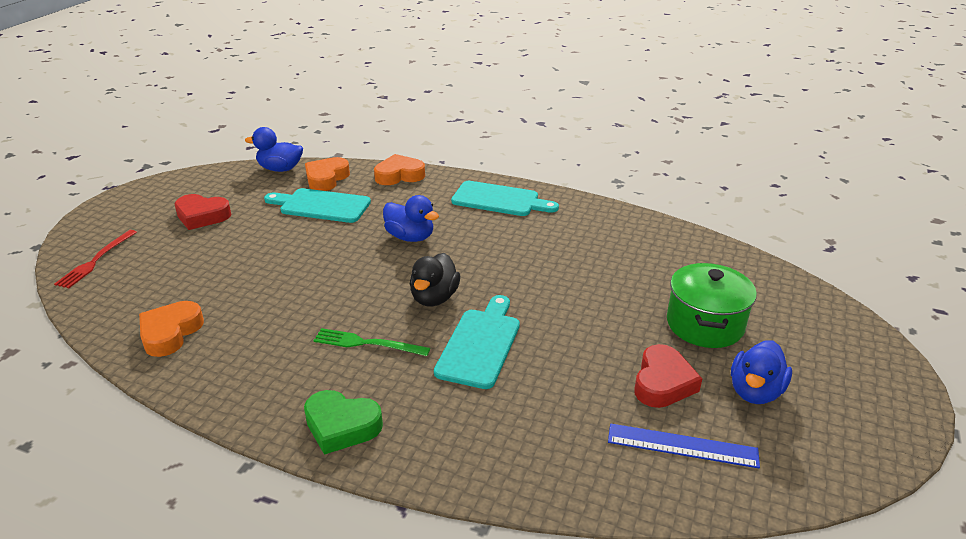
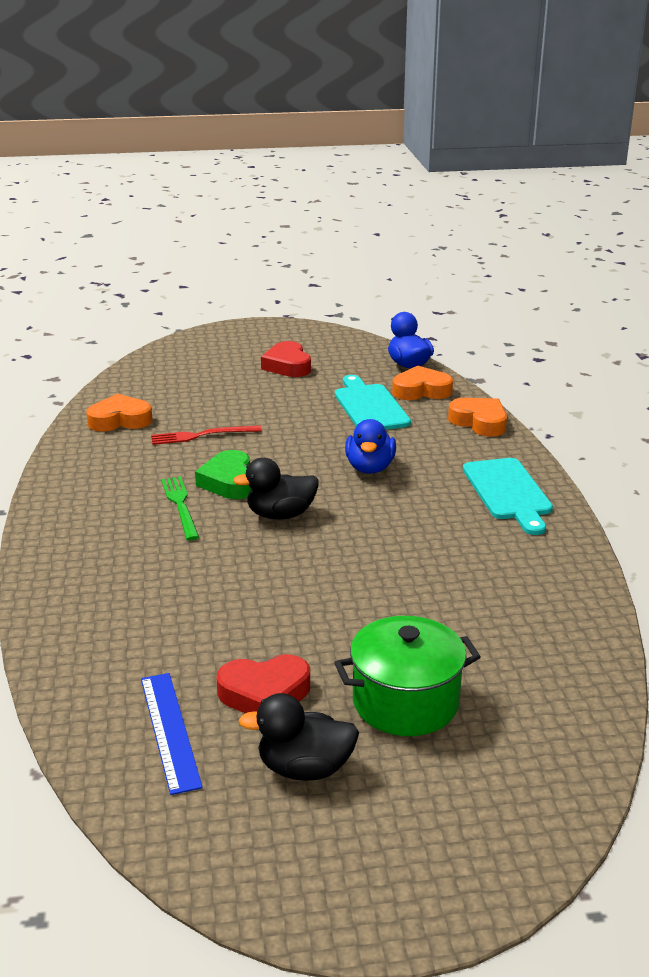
camera: 60 degrees right, 5 degrees down
red fork [54,230,137,288] -> red fork moved to [151,425,262,445]
green heart [304,390,383,455] -> green heart moved to [195,450,252,499]
turquoise cutting board [434,295,520,389] -> none
blue duck [731,340,792,404] -> black duck [238,693,359,781]

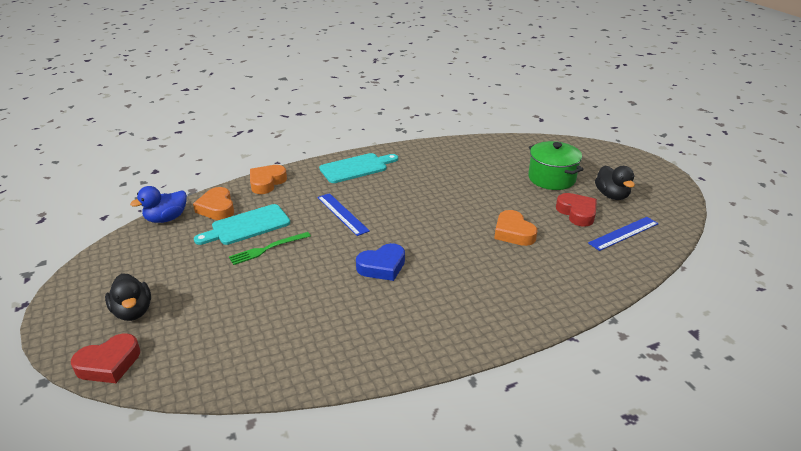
camera: 105 degrees left, 5 degrees up
orange heart [86,394,153,432] -> orange heart moved to [494,210,537,246]
red fork [151,425,262,445] -> none
green fork [161,476,199,540] -> green fork moved to [229,232,311,265]
green heart [195,450,252,499] -> blue heart [356,243,405,281]
black duck [233,458,319,520] -> black duck moved to [105,273,151,321]
red heart [261,341,311,377] -> red heart moved to [71,334,140,383]
blue duck [345,419,396,474] -> blue ruler [317,193,370,236]

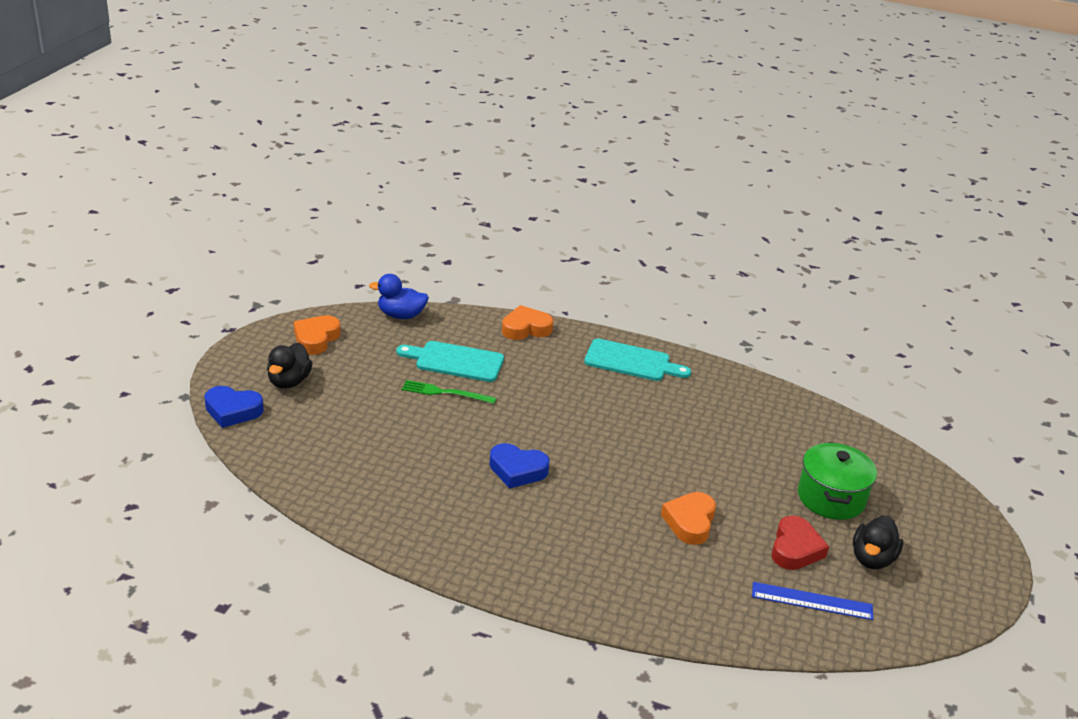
camera: 40 degrees right, 0 degrees up
red heart [71,334,140,383] -> blue heart [204,386,264,428]
orange heart [193,187,234,220] -> orange heart moved to [294,315,341,355]
blue ruler [317,193,370,236] -> none

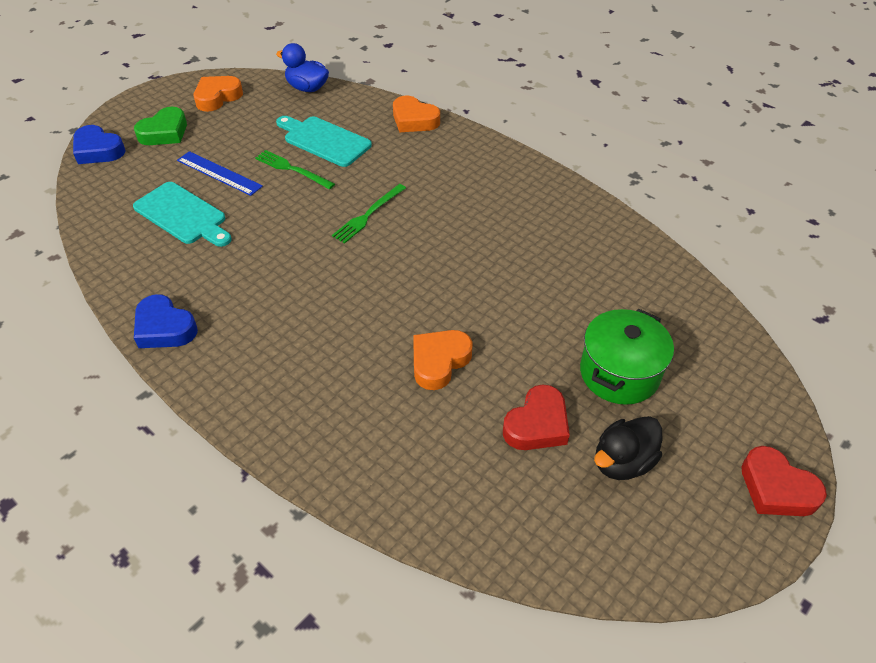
camera: 25 degrees right, 15 degrees up
black duck [267,343,313,389] -> green heart [134,107,187,145]
blue heart [489,443,550,489] -> blue heart moved to [134,294,198,348]
orange heart [502,305,553,340] -> orange heart turned 150 degrees counterclockwise [393,96,440,132]
turquoise cutting board [584,339,691,381] -> turquoise cutting board moved to [133,182,232,247]
blue ruler [752,582,873,620] -> blue ruler moved to [177,151,263,196]
none -> green fork [332,184,406,243]
none -> red heart [741,446,827,516]

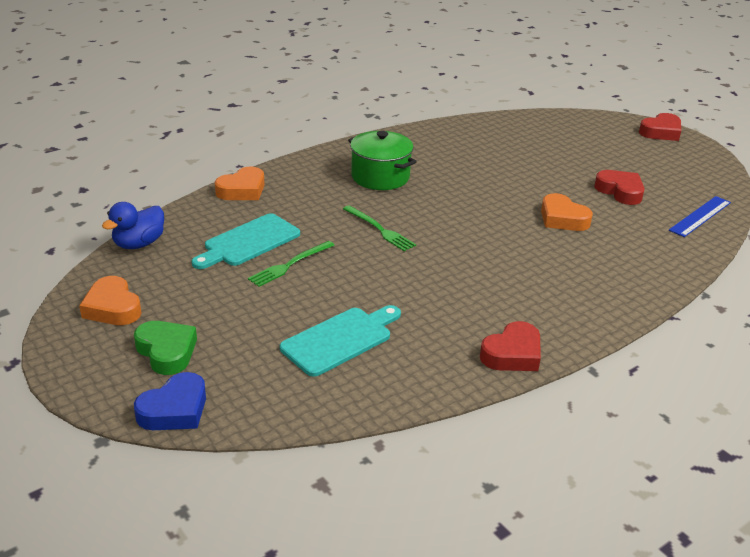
camera: 80 degrees left, 15 degrees down
blue heart [134,294,198,348] -> red heart [480,321,541,371]
blue ruler [177,151,263,196] -> blue ruler moved to [669,196,731,237]
green pot [580,309,674,405] -> green pot moved to [348,131,417,190]
black duck [594,416,662,480] -> none

